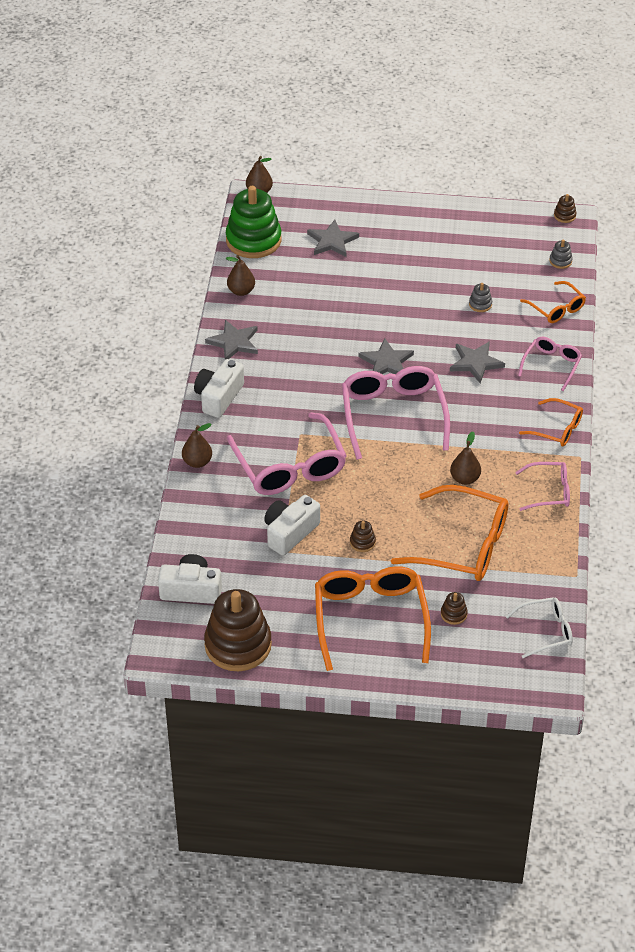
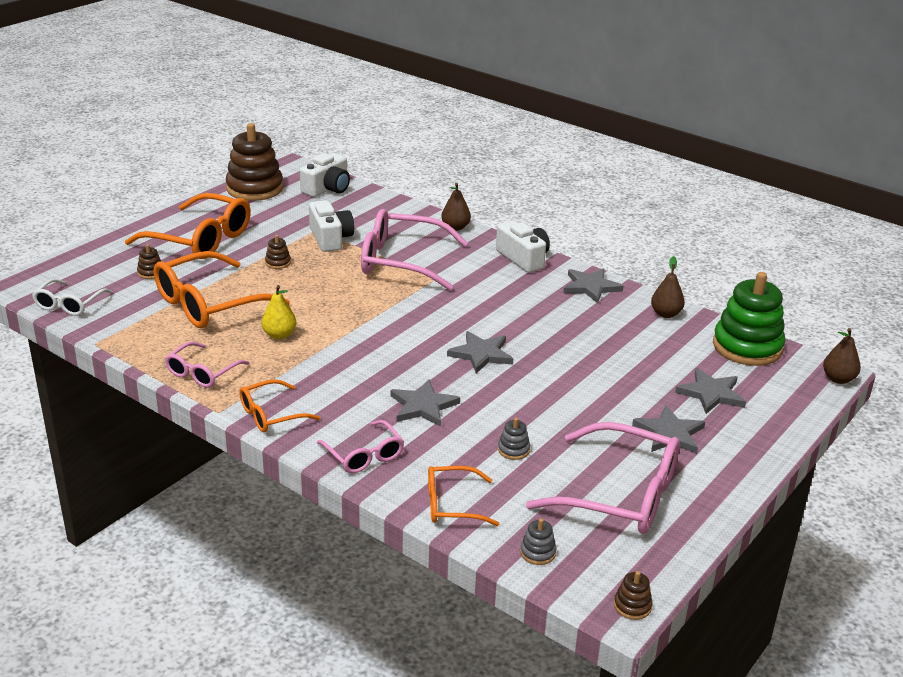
camera: 120 degrees right, 15 degrees down
pink glasses [342,366,450,460] -> pink glasses moved to [526,422,680,534]
brown pear [450,432,481,485] -> yellow pear [261,285,296,340]
none -> grey star [632,405,705,454]

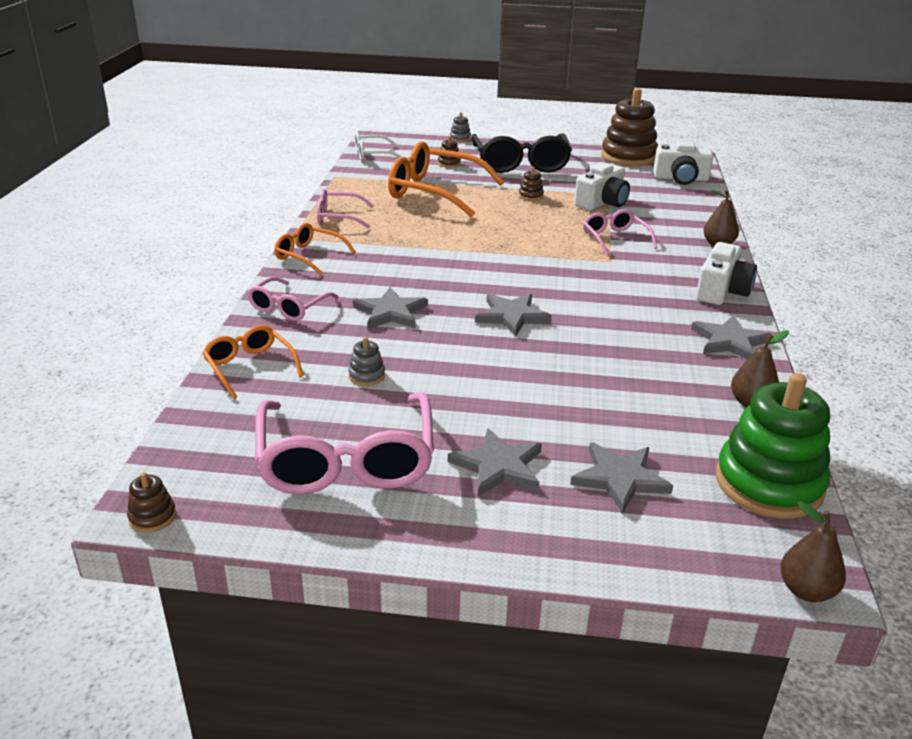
camera: 60 degrees right, 0 degrees up
orange glasses [125,193,251,259] -> black glasses [471,133,572,173]
yellow pear [261,285,296,340] -> none
pink glasses [361,209,468,290] -> pink glasses [583,209,657,256], size x0.54
grey stacking toy [520,518,557,565] -> grey stacking toy moved to [450,112,471,142]

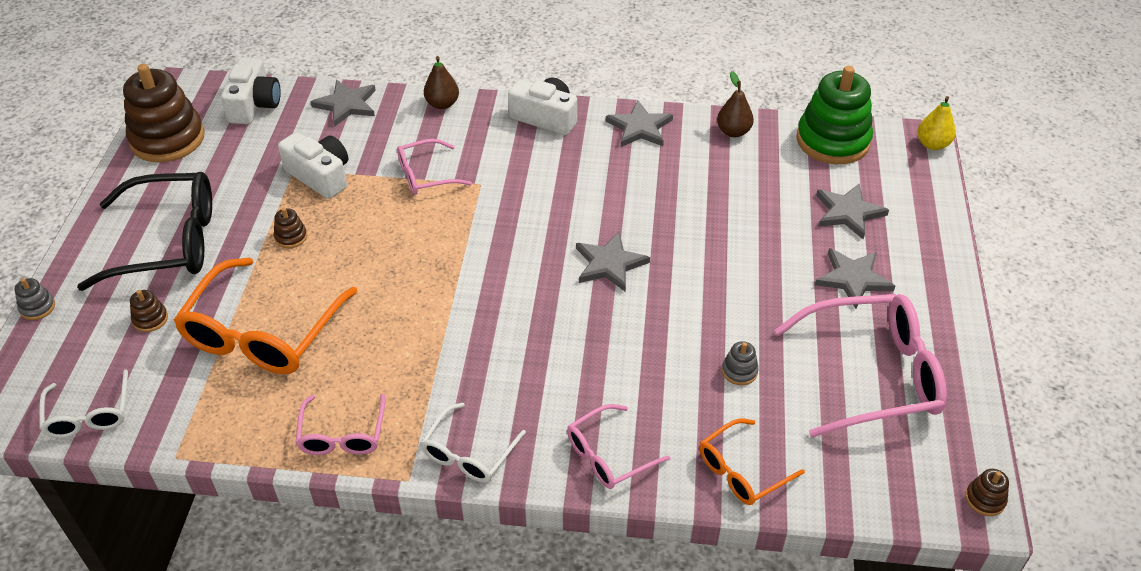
camera: 90 degrees left, 15 degrees up
pink glasses [247,277,339,321] -> pink glasses turned 120 degrees clockwise [567,404,670,489]
orange glasses [274,223,356,275] -> white glasses [421,402,526,483]
grey star [353,287,428,329] -> grey star moved to [310,80,376,127]
brown pear [780,501,846,602] -> yellow pear [918,96,956,150]

